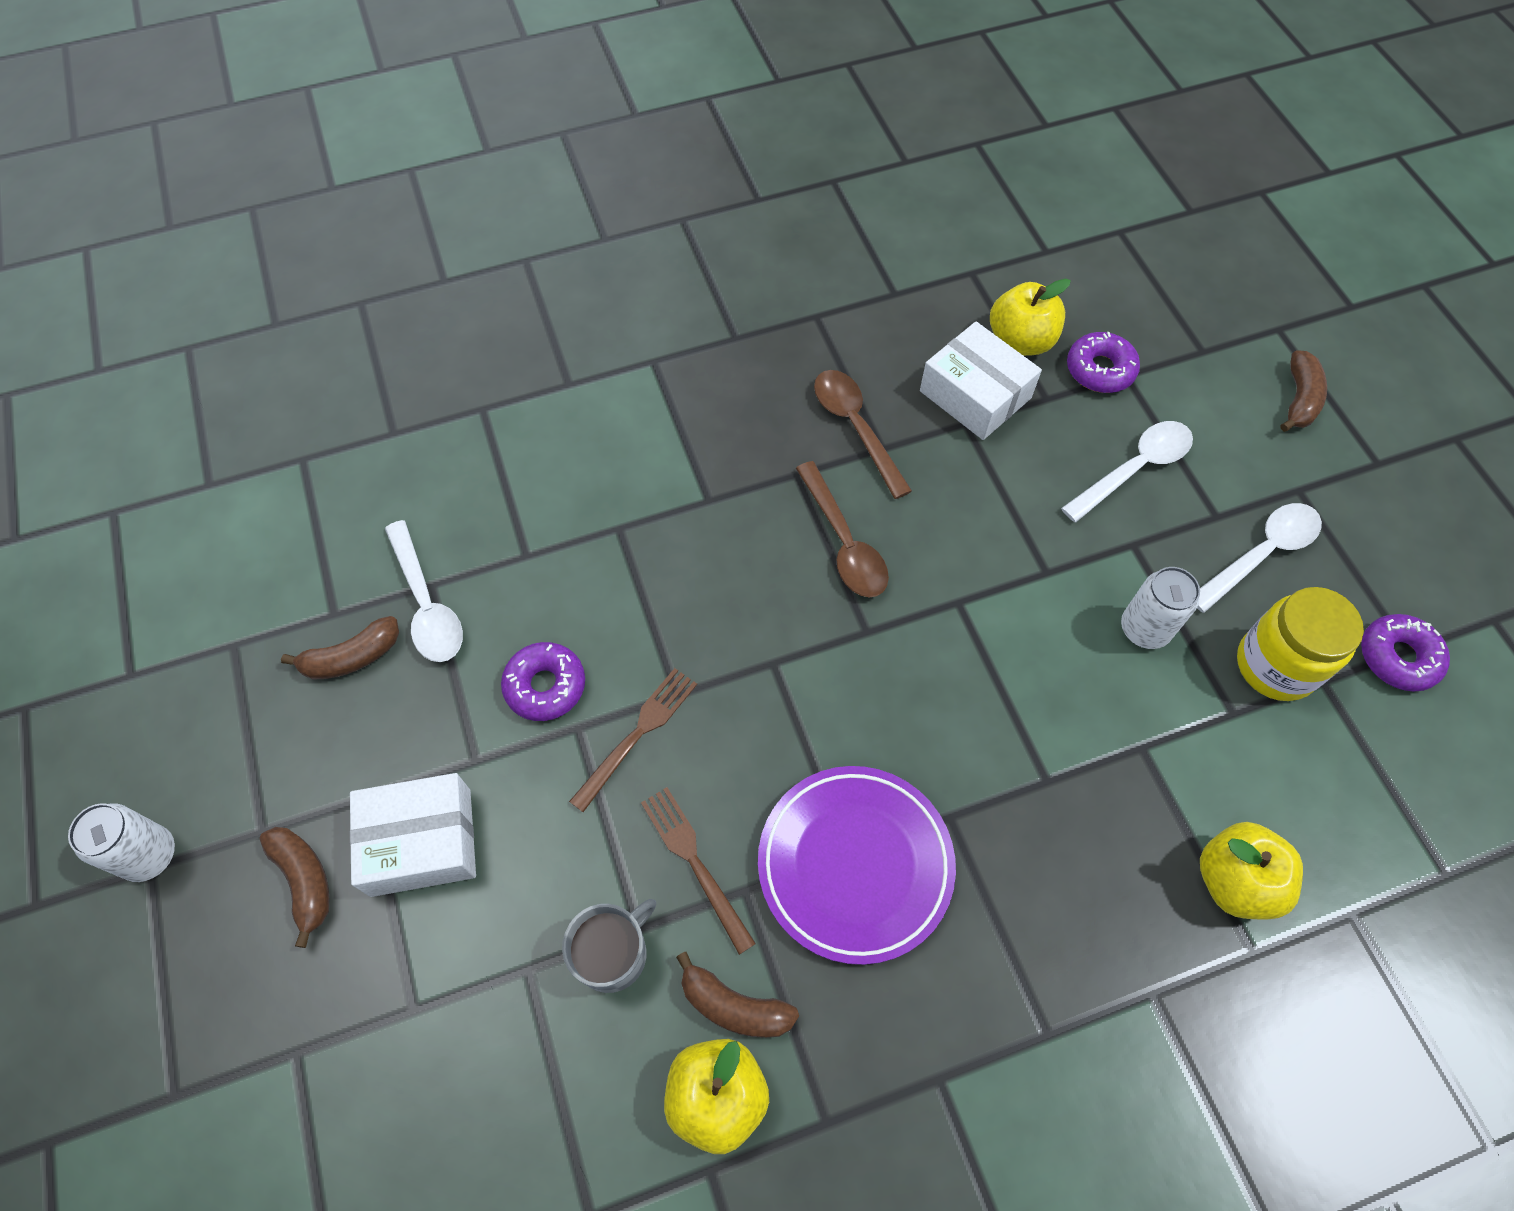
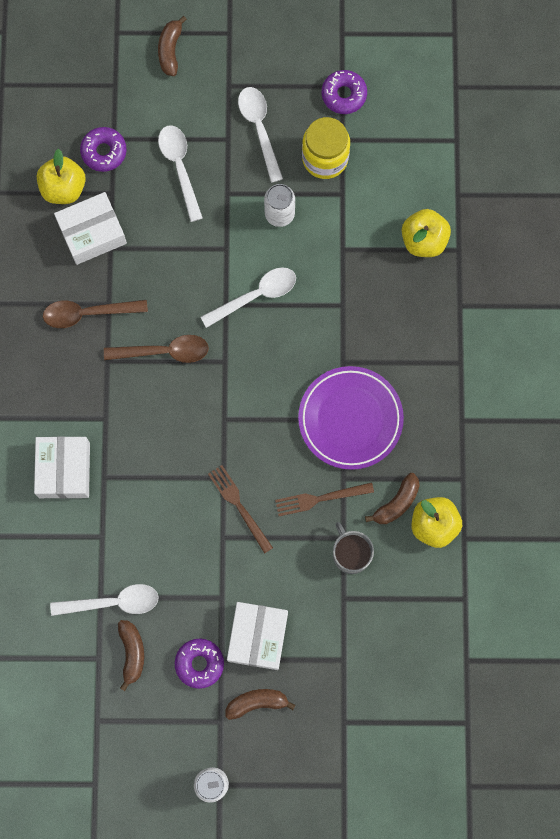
camera: 70 degrees left, 15 degrees up
purple donut [501,642,585,721] -> purple donut moved to [175,639,224,689]
brown banana [1281,350,1327,432] -> brown banana turned 120 degrees counterclockwise [158,16,187,76]
none -> white box [34,436,90,499]
none -> white spoon [200,267,296,328]

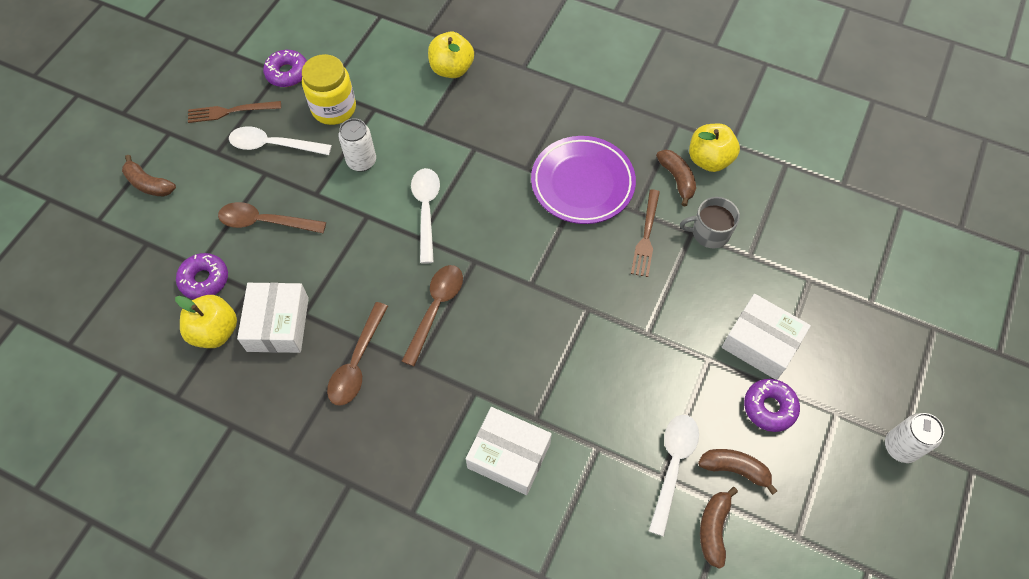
camera: 65 degrees left, 15 degrees down
white spoon [158,125,203,222] -> brown spoon [218,202,326,233]
brown fork [208,465,273,554] -> brown fork moved to [188,101,281,123]
brown banana [225,689,296,720] -> brown banana moved to [700,487,738,569]

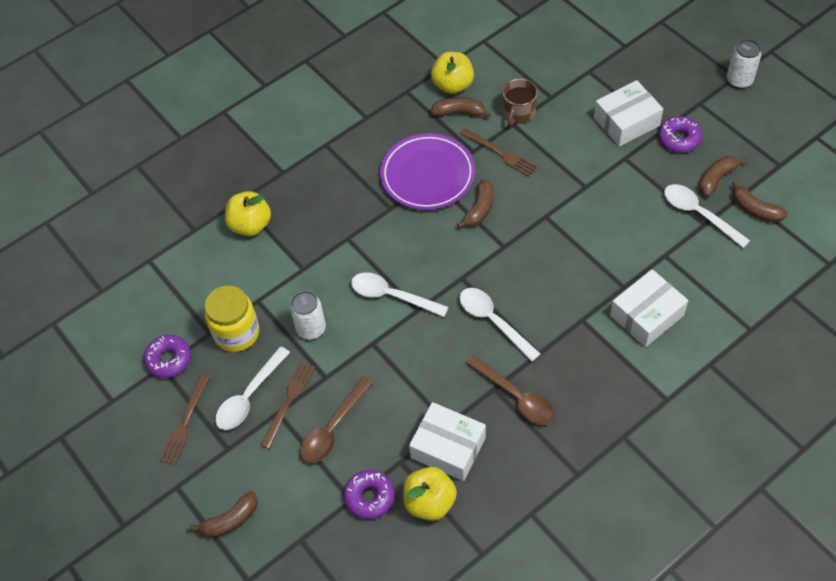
camera: 60 degrees left, 5 degrees down
brown spoon [402,265,463,366] -> white spoon [459,288,541,362]
grey mug [680,197,740,248] -> brown mug [502,79,538,126]
none -> brown fork [260,361,315,449]
none -> brown banana [457,179,493,228]

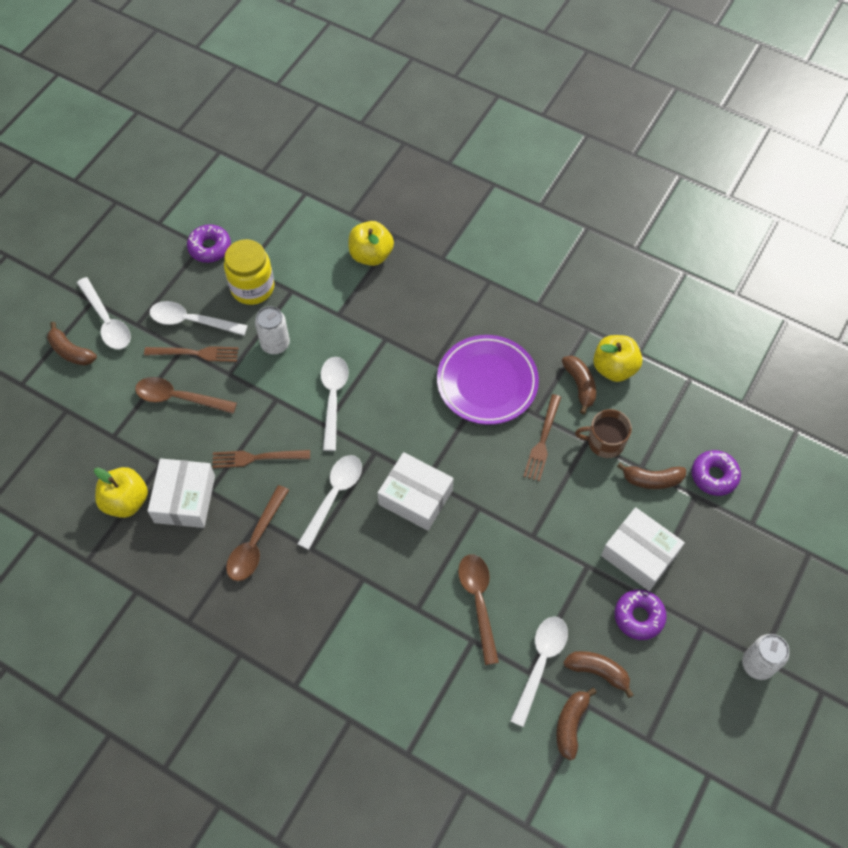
camera: 65 degrees right, 5 degrees up
brown fork [159,374,210,466] -> brown fork moved to [212,450,310,468]
purple donut [344,470,395,520] -> purple donut moved to [692,450,741,496]
brown banana [457,179,493,228] -> brown banana moved to [617,463,686,489]
white box [610,269,688,347] -> white box moved to [378,452,454,531]
none -> white spoon [77,277,131,349]
none -> brown spoon [458,554,499,665]

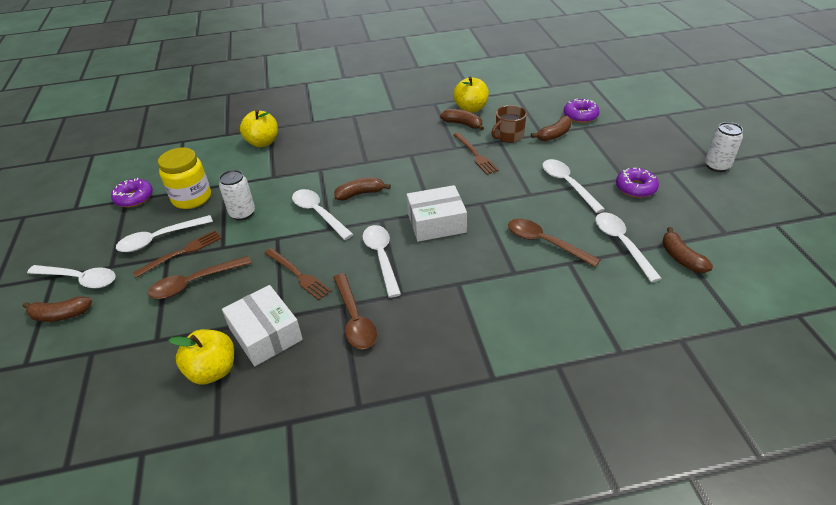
camera: 40 degrees left, 20 degrees down
brown fork [212,450,310,468] -> brown fork turned 90 degrees counterclockwise [265,248,332,300]
purple plate [437,335,539,425] -> none
brown banana [564,651,634,698] -> brown banana moved to [334,178,391,201]
white box [601,507,685,591] -> none
none -> white spoon [543,159,605,213]

